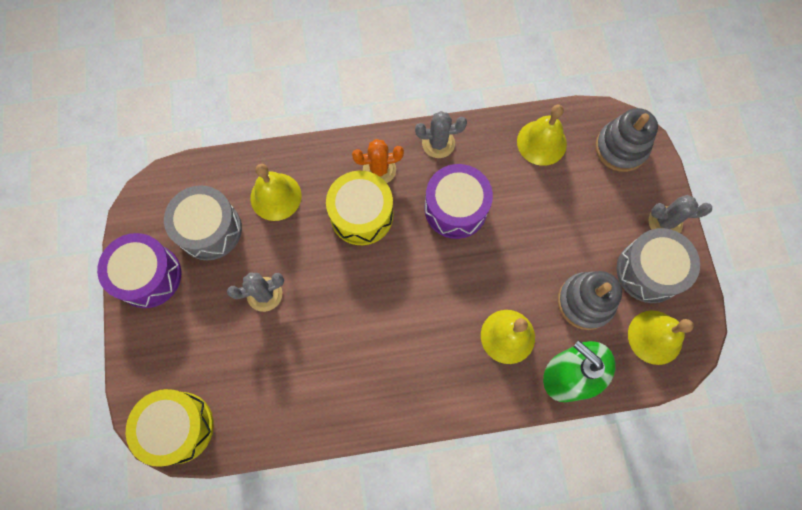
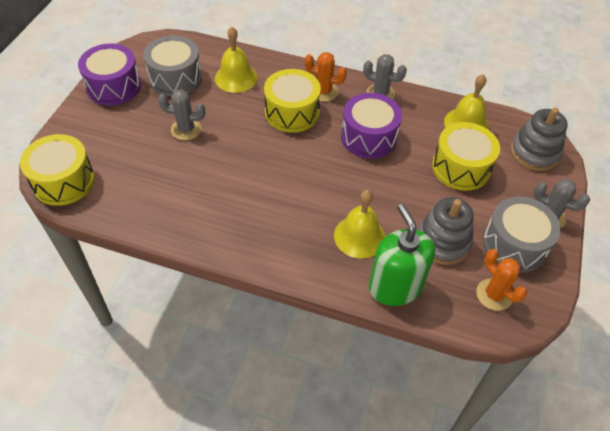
camera: 25 degrees right, 20 degrees down
yellow bell [628,310,694,365] -> orange cactus [476,249,527,311]
none -> yellow drum [432,122,500,191]

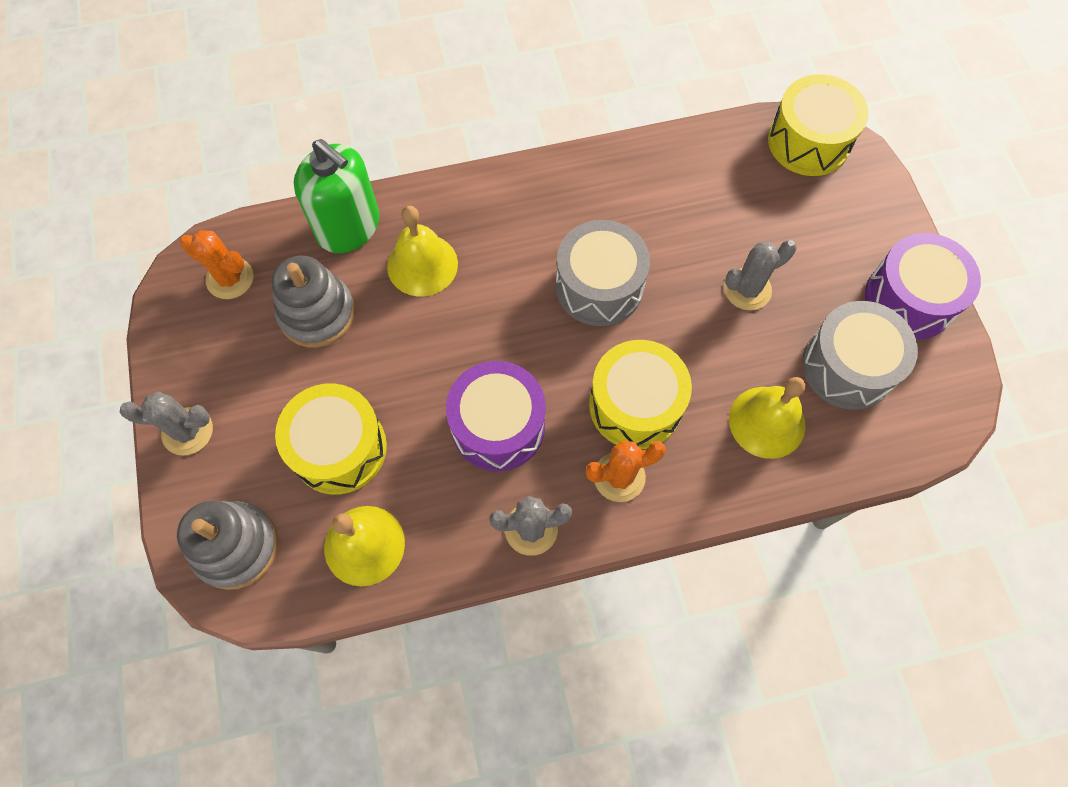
camera: 150 degrees right, 15 degrees up
grey drum [483,196,561,272] -> grey drum moved to [556,220,650,326]

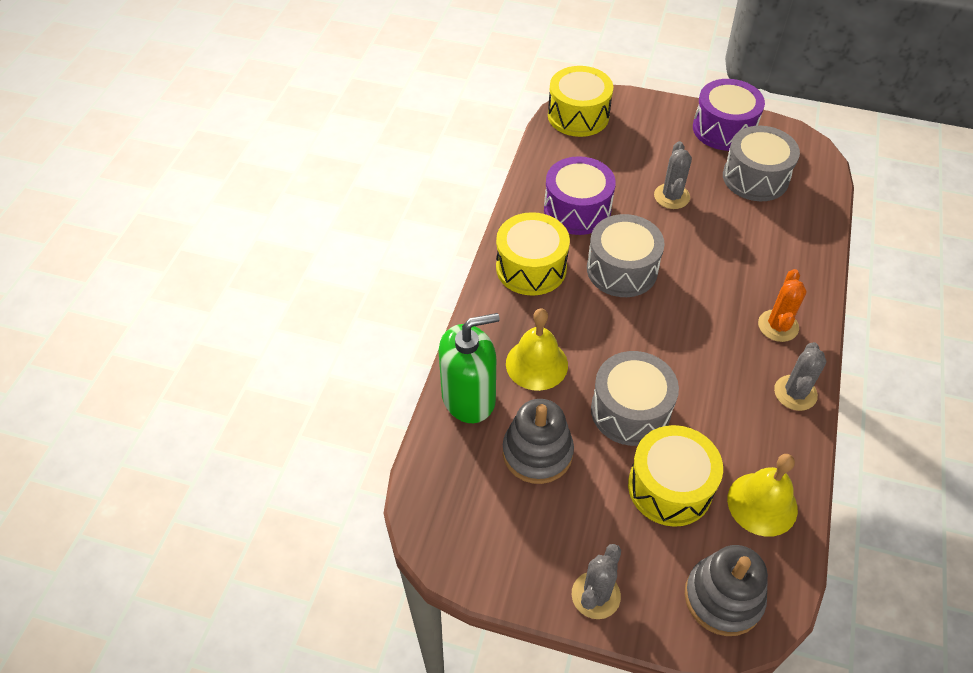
camera: 60 degrees left, 15 degrees down
orange cactus [180,230,254,299] -> none
purple drum [446,361,546,471] -> purple drum moved to [544,156,616,235]
yellow drum [589,340,692,449] -> yellow drum moved to [496,212,570,296]
yellow bell [729,377,805,459] -> none
none -> grey drum [591,351,679,446]

